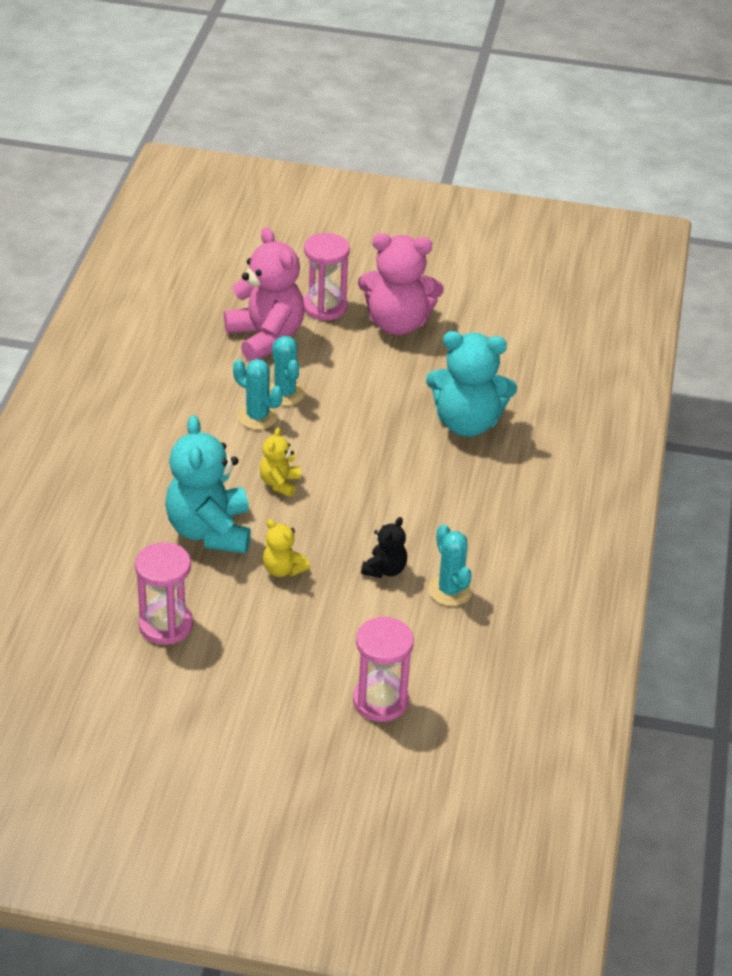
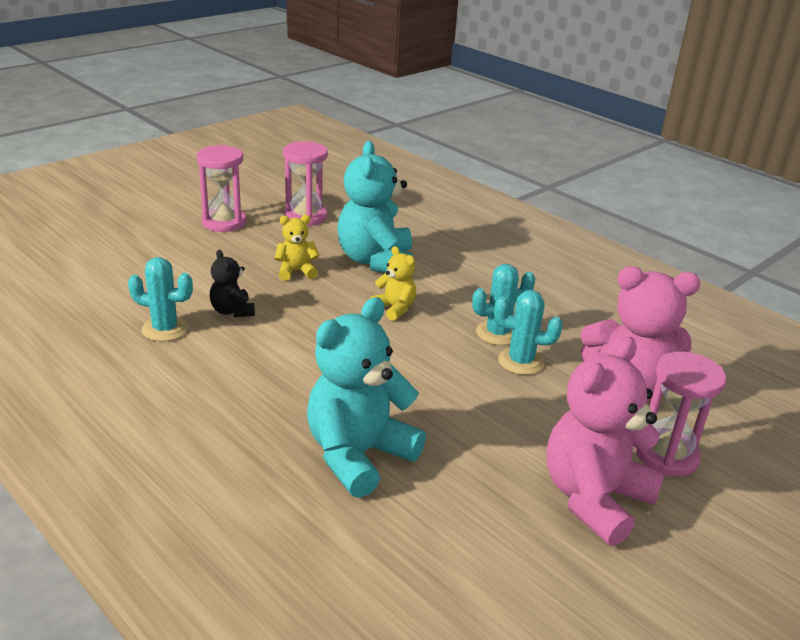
camera: 125 degrees right, 10 degrees down
turquoise teddy bear [165,415,251,554] -> turquoise teddy bear turned 120 degrees counterclockwise [337,141,413,273]
pink hourglass [353,616,414,722] -> pink hourglass moved to [197,145,246,232]

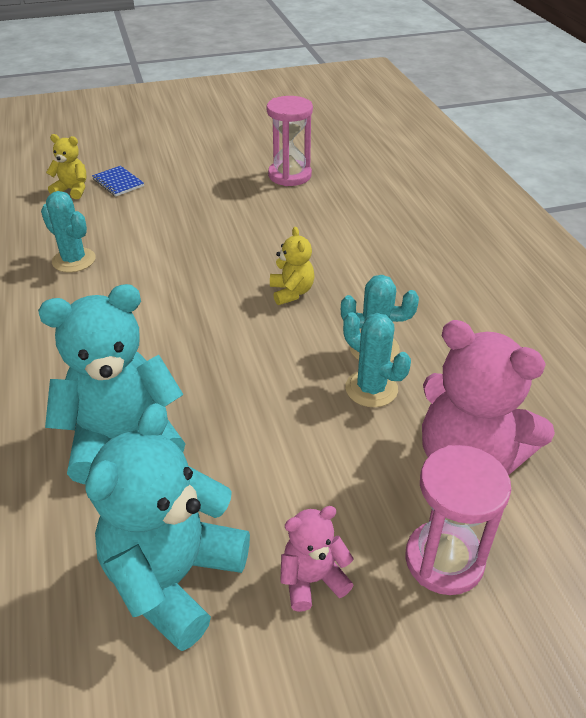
camera: 30 degrees right, 10 degrees up
pink hourglass [197,145,246,232] -> none
black teddy bear [210,250,255,317] -> none
yellow teddy bear [274,215,320,281] -> yellow teddy bear moved to [46,134,87,199]
turquoise teddy bear [337,141,413,273] -> turquoise teddy bear moved to [85,403,250,651]
pink teddy bear [546,337,665,546] -> pink teddy bear [280,506,354,612], size x0.49
none -> blue notebook [92,166,144,196]

